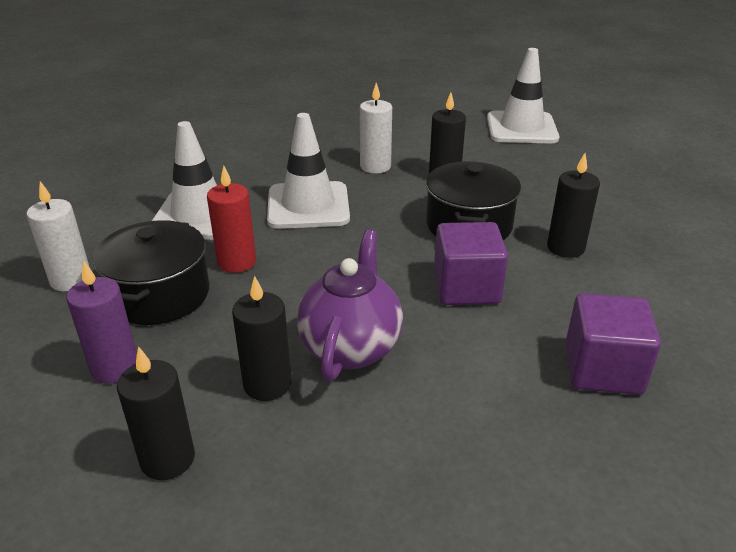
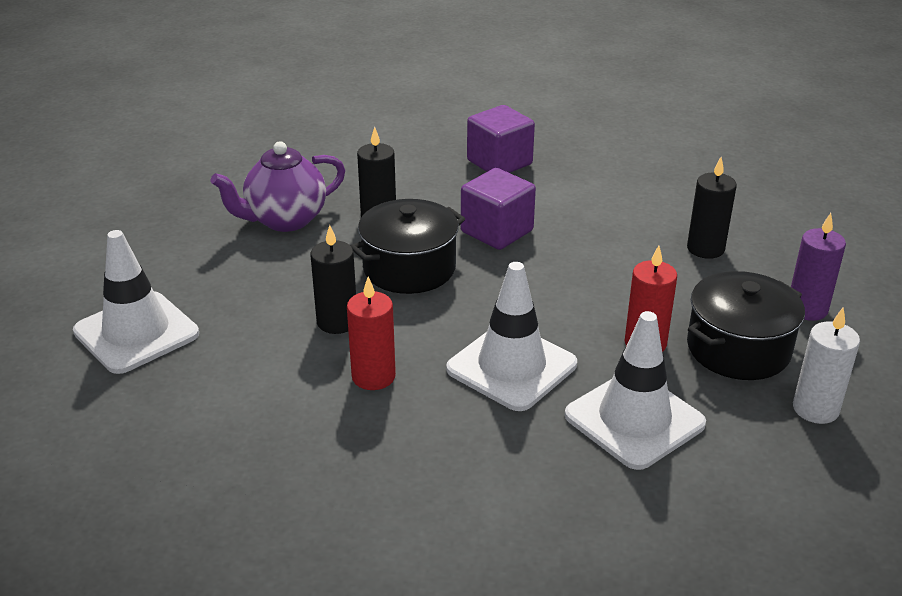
camera: 135 degrees left, 0 degrees up
black candle [117,346,195,480] -> none
purple teapot [297,230,403,381] -> purple teapot moved to [211,141,345,232]
white candle [360,83,392,173] -> red candle [347,277,396,390]

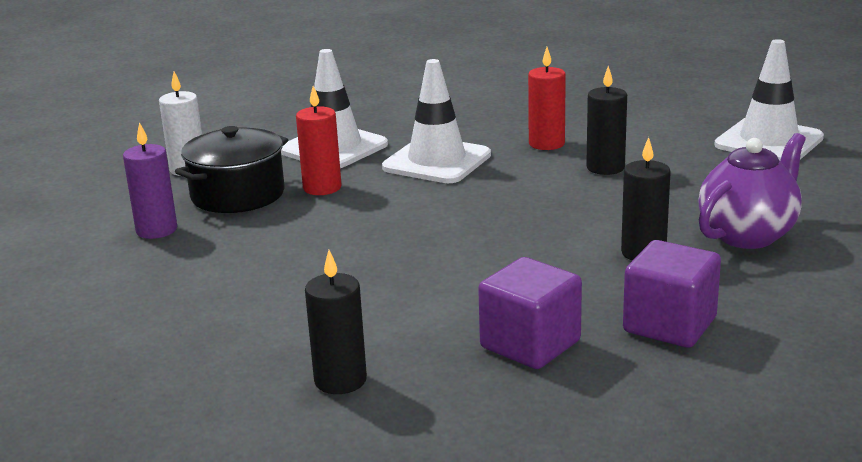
camera: 170 degrees right, 10 degrees down
black pot [350,199,465,294] -> none
purple cube [461,168,536,250] -> purple cube moved to [623,240,721,348]
black candle [687,157,737,259] -> black candle moved to [305,250,367,394]

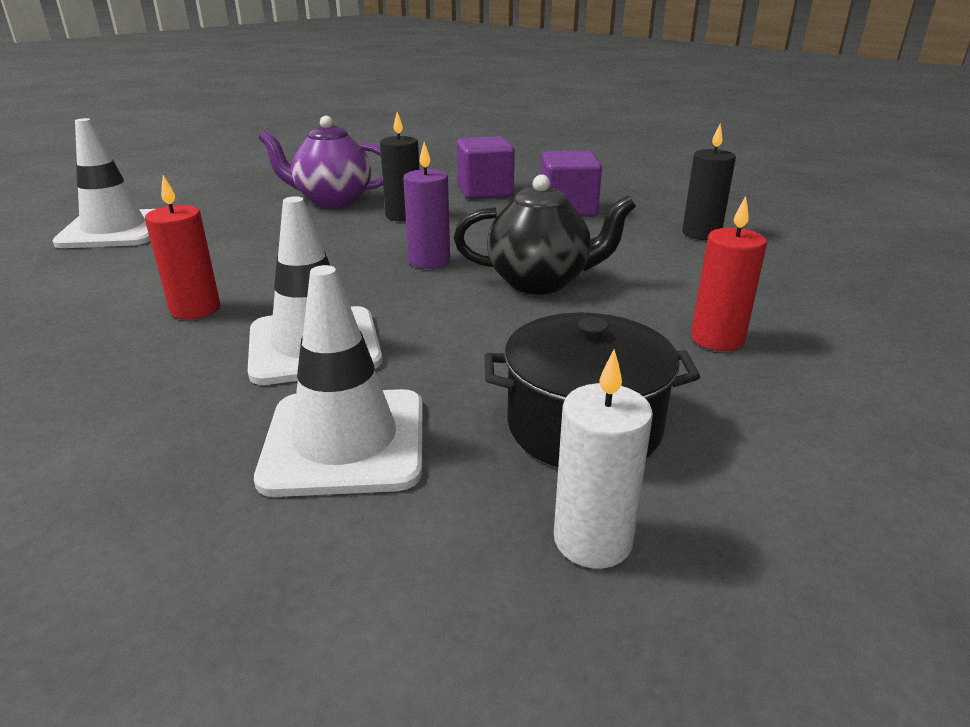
camera: 135 degrees left, 5 degrees up
purple candle [123,122,177,239] -> purple candle moved to [403,142,450,269]
red candle [296,86,342,195] -> red candle moved to [691,196,767,351]
black candle [586,66,627,175] -> none
none -> black teapot [454,175,636,294]

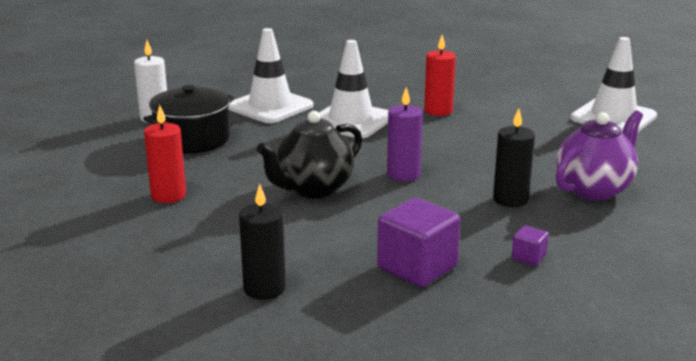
camera: 135 degrees right, 5 degrees down
purple cube [457,136,515,199] -> purple cube [512,225,549,266], size x0.47

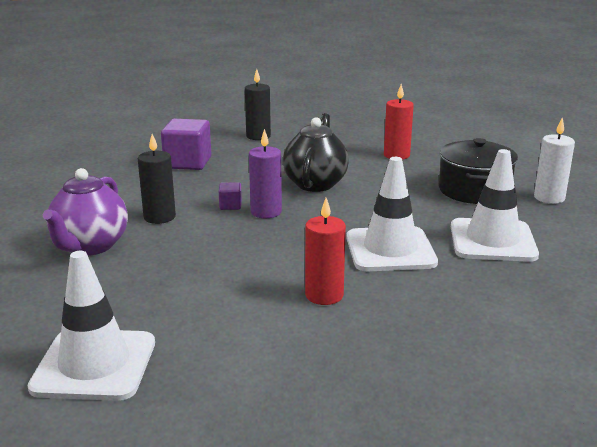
camera: 145 degrees right, 0 degrees up
purple cube [512,225,549,266] -> purple cube moved to [219,182,242,210]

